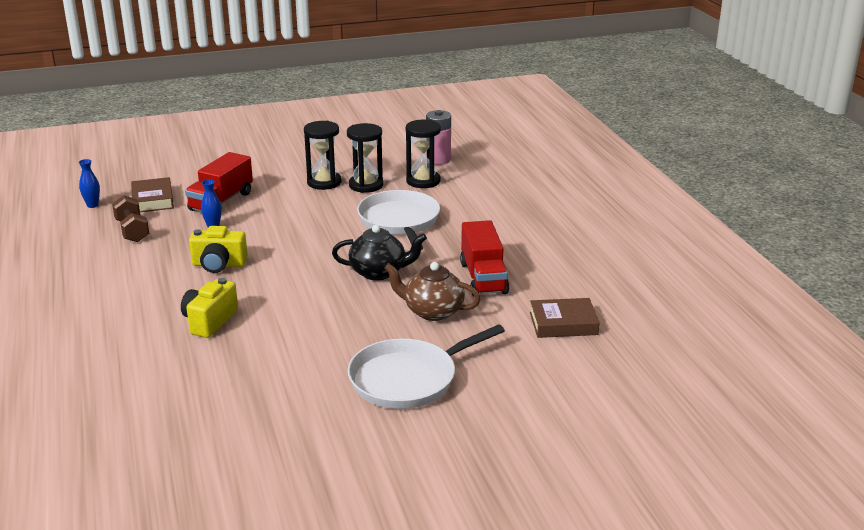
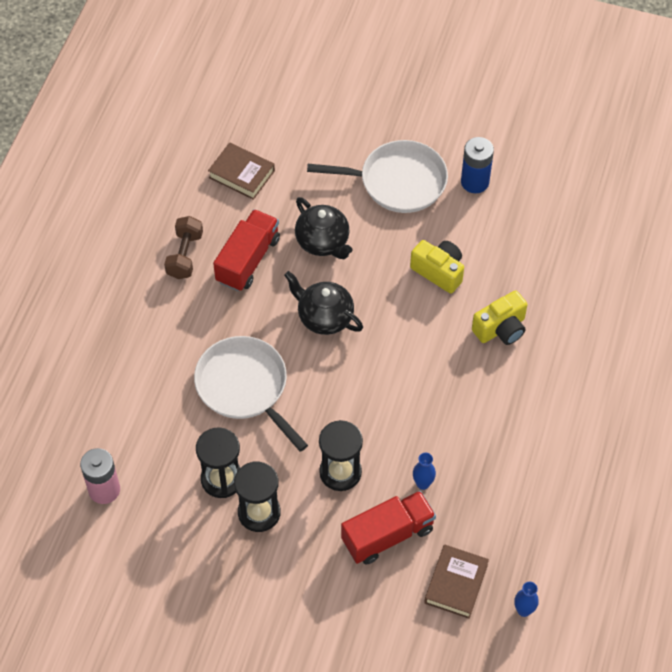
camera: 145 degrees left, 30 degrees up
brown dumbbell [112,195,149,242] -> brown dumbbell moved to [164,216,203,279]
yellow camera [189,226,248,273] -> yellow camera moved to [410,240,464,294]
white pan [357,190,440,250] -> white pan turned 120 degrees clockwise [194,336,308,452]
brown teapot [385,262,481,321] -> black teapot [295,197,352,259]
black hourglass [406,120,441,188] -> black hourglass moved to [319,420,363,491]
none -> blue battery [461,137,494,193]

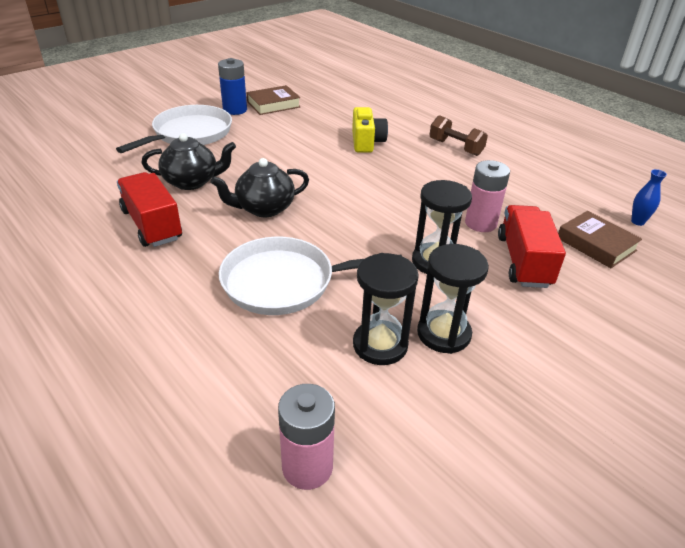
camera: 60 degrees left, 20 degrees down
brown dumbbell [164,216,203,279] -> brown dumbbell moved to [430,115,488,156]
brown book [208,142,275,200] -> brown book moved to [246,85,300,115]
yellow camera [410,240,464,294] -> none
blue vase [413,453,436,490] -> pink battery [465,160,510,232]

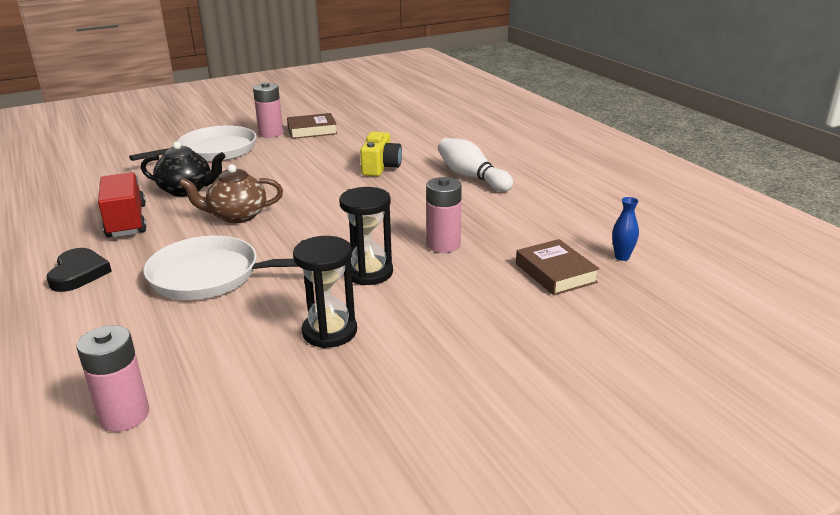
camera: 15 degrees right, 10 degrees down
black teapot [210,158,309,217] -> brown teapot [179,164,283,224]
blue battery [218,58,247,115] -> pink battery [253,82,283,138]
black hourglass [353,253,419,365] -> none
brown dumbbell [430,115,488,156] -> white bowling pin [438,138,513,192]
red truck [498,205,566,288] -> none
none -> black heart [46,248,112,292]

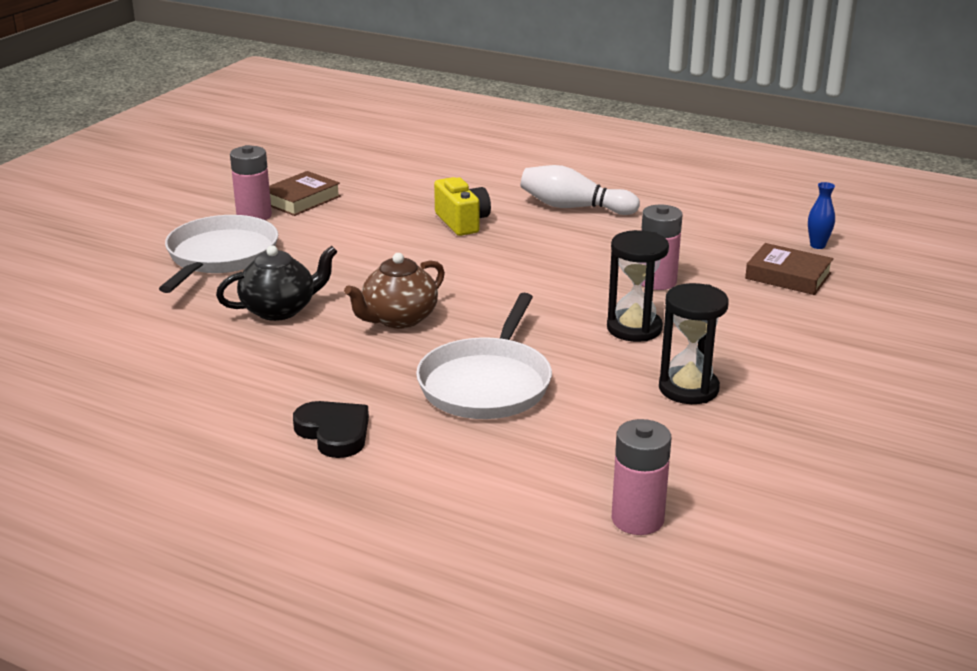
camera: 35 degrees left, 0 degrees up
red truck [98,172,147,238] -> none
white pan [144,236,299,300] -> white pan turned 45 degrees counterclockwise [416,293,552,419]

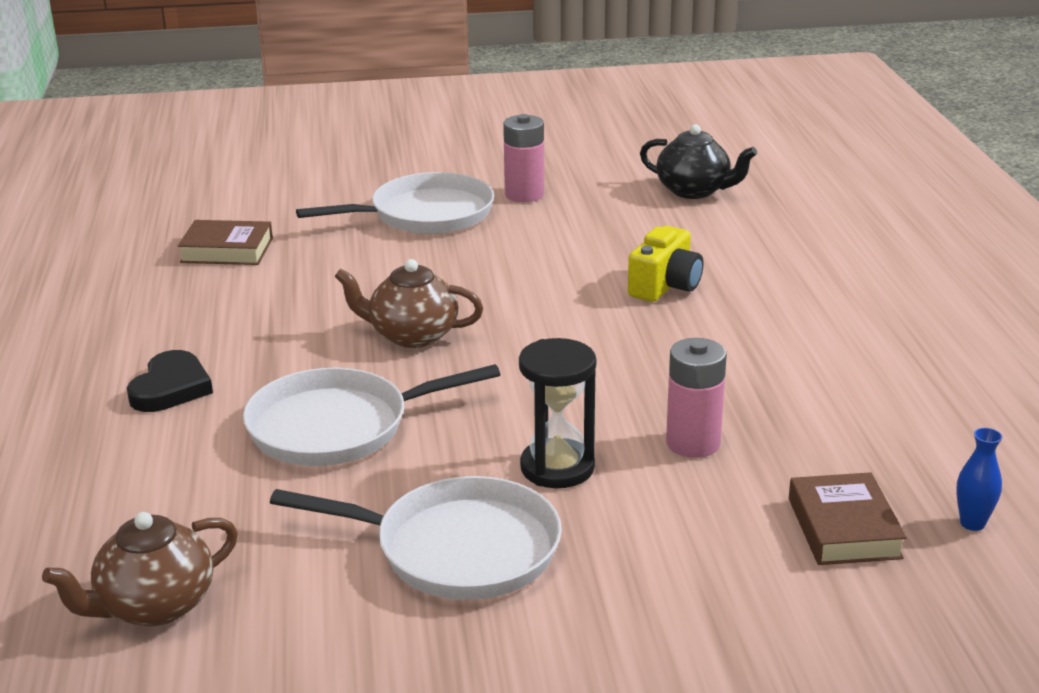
camera: 55 degrees right, 0 degrees up
black teapot [216,245,338,321] -> black teapot moved to [640,124,757,199]
brown book [269,171,341,216] -> brown book moved to [178,220,273,265]
white bowling pin [521,165,640,215] -> none
pink battery [612,419,671,535] -> brown teapot [42,512,238,626]
black hourglass [659,283,729,404] -> white pan [270,476,562,600]

